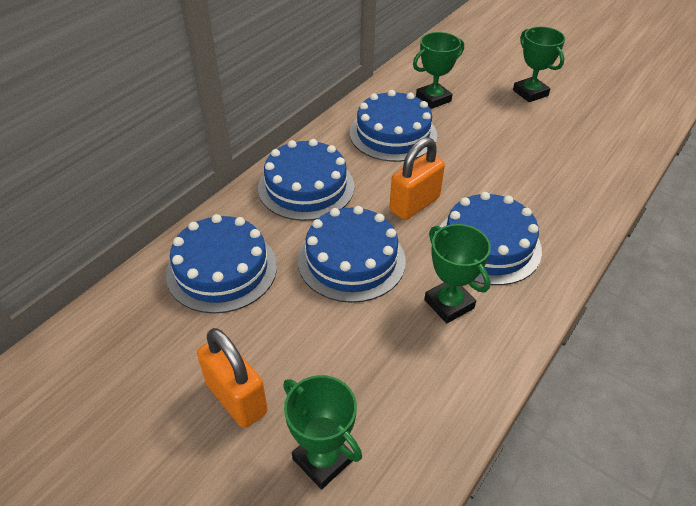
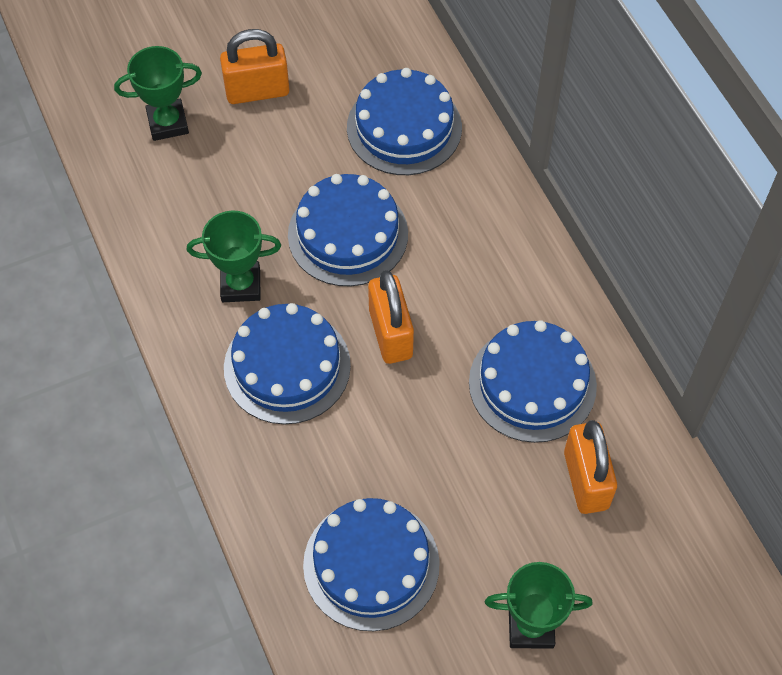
camera: 120 degrees right, 15 degrees up
blue cake [258,139,354,221] -> blue cake moved to [303,498,440,631]
green trophy [413,32,464,109] -> orange padlock [564,420,617,514]

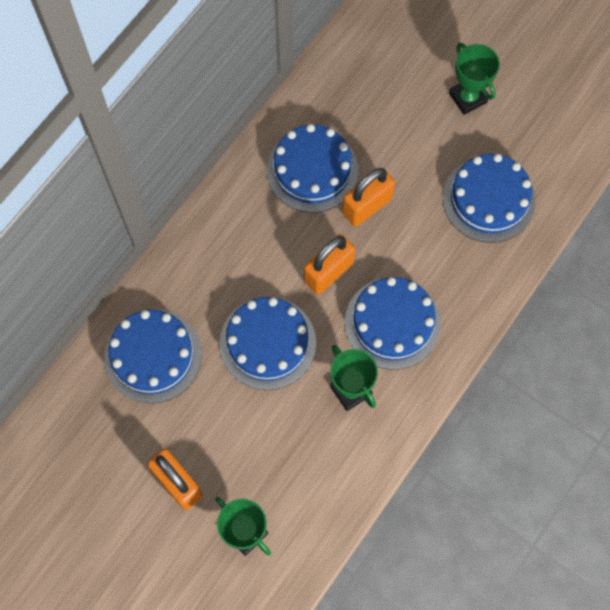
camera: 120 degrees left, 10 degrees up
orange padlock [564,420,617,514] -> orange padlock moved to [342,168,395,227]

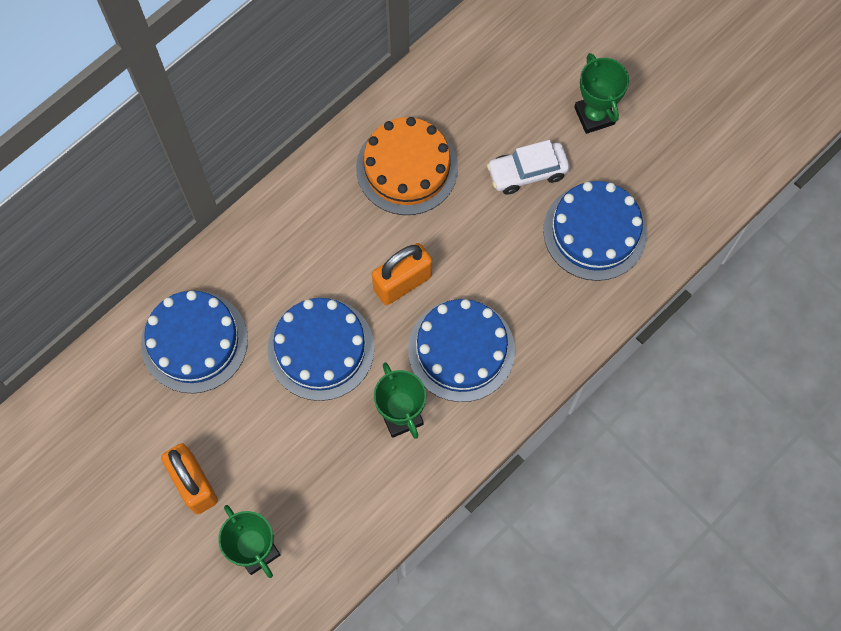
camera: 10 degrees right, 0 degrees up
blue cake [267,124,358,213] -> orange cake [356,117,458,215]
orange padlock [342,168,395,227] -> none
none -> white car [487,140,570,195]

